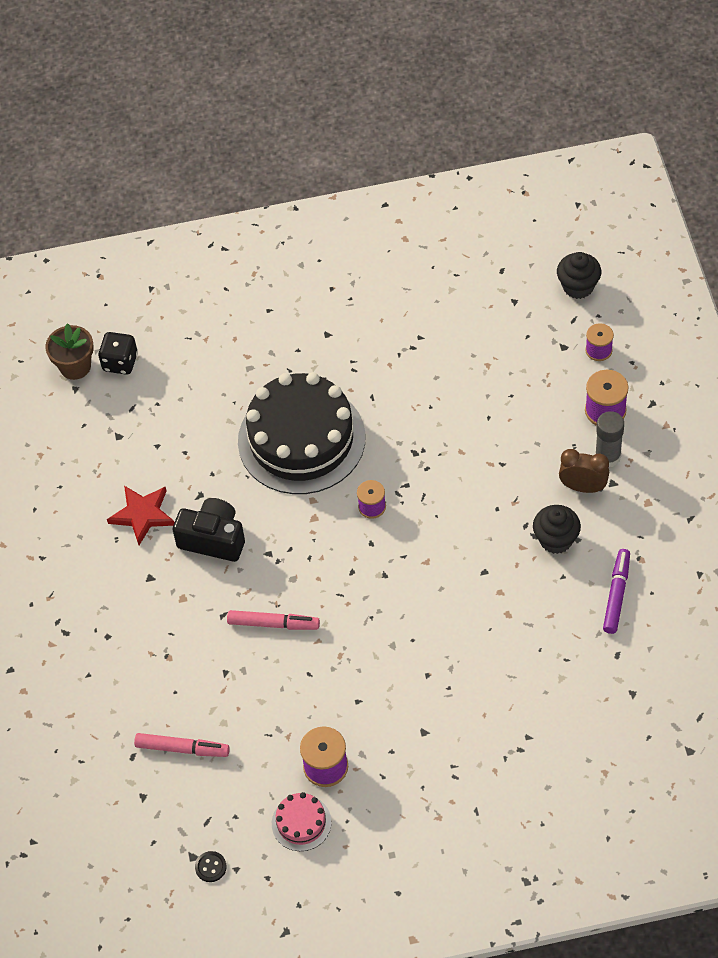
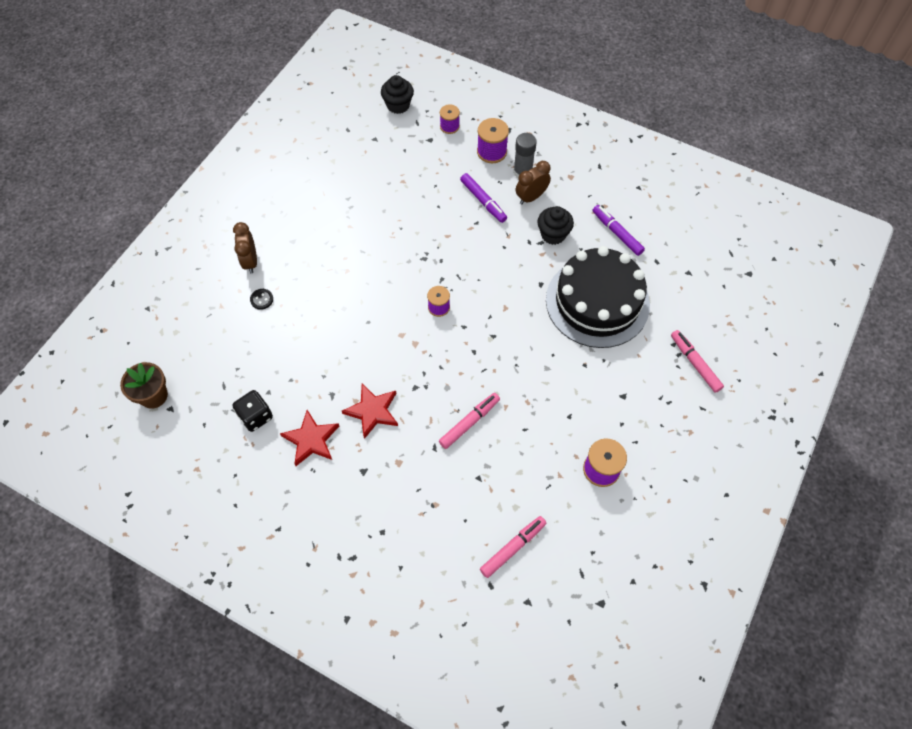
camera: 55 degrees left, 5 degrees up
black dice [98,332,138,375] -> black dice moved to [233,390,273,432]
black camera [173,498,245,562] -> red star [342,384,398,439]
black button [195,851,227,882] -> black button moved to [250,289,273,310]
black cake [238,372,366,494] -> black cake moved to [546,246,650,348]
pink cake [272,792,331,851] -> none
none -> brown clock [233,222,257,274]
none -> purple marker [460,173,507,223]
none -> pink marker [671,330,724,393]

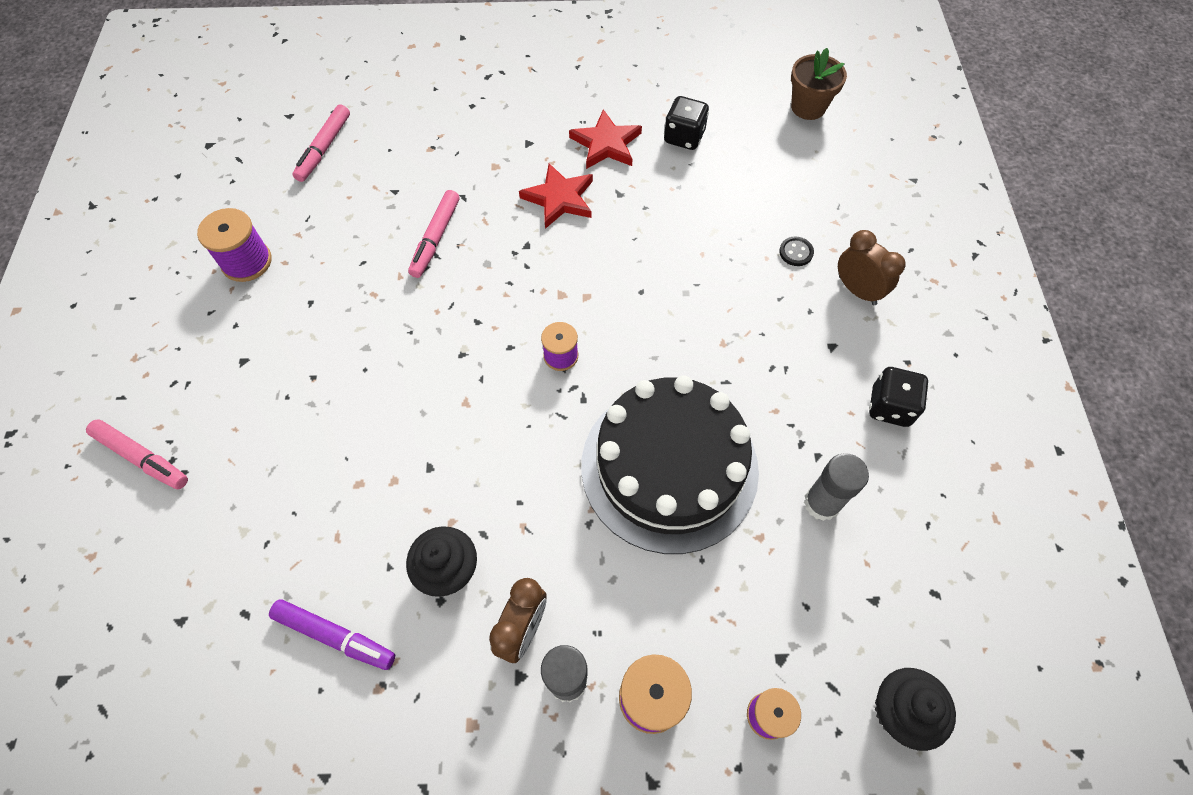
camera: 150 degrees right, 0 degrees up
purple marker [460,173,507,223] -> none
black cake [546,246,650,348] -> black cake moved to [581,376,759,554]
none -> grey glue stick [804,453,869,521]
none -> black dice [869,367,928,427]

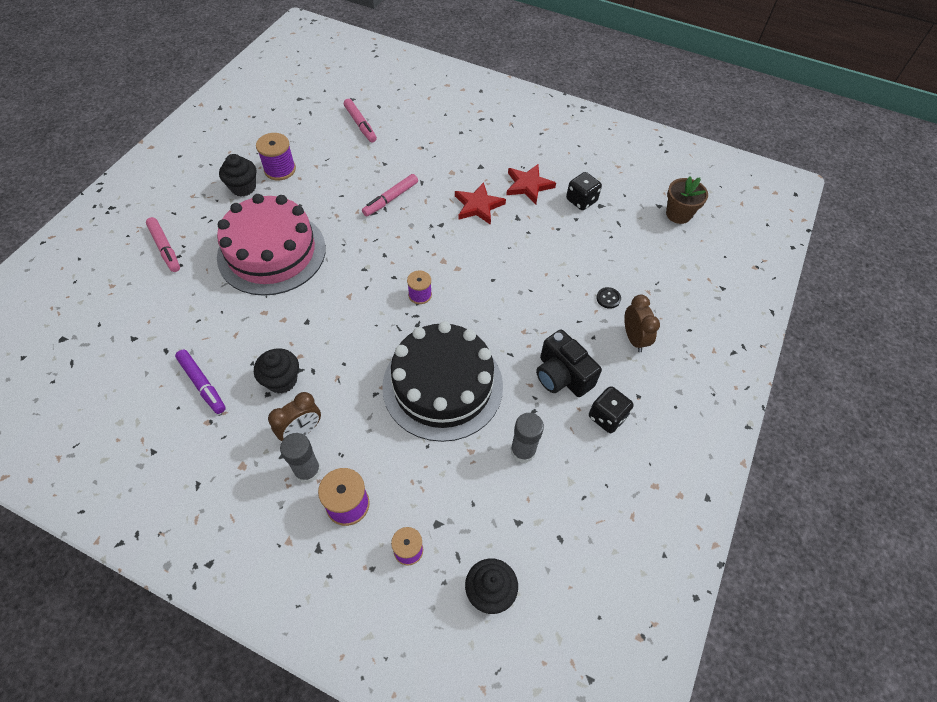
camera: 25 degrees right, 5 degrees down
pink marker [292,104,350,182] -> pink marker turned 75 degrees counterclockwise [344,99,377,142]
none -> pink cake [217,194,326,296]
none -> black cupcake [219,154,256,197]
none -> black camera [536,329,602,397]

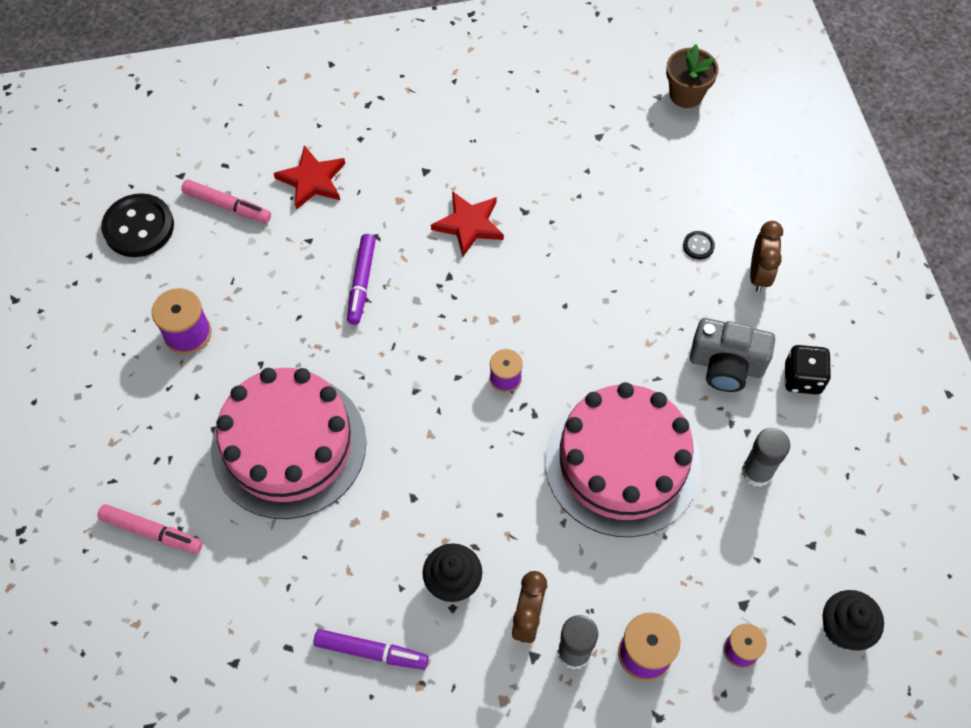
camera: 35 degrees left, 5 degrees up
black cupcake [219,154,256,197] -> none
pink marker [362,174,418,216] -> purple marker [347,234,376,325]
black cake [382,321,503,442] -> pink cake [545,382,701,537]
red star [506,164,556,204] -> red star moved to [274,145,345,210]
black camera [536,329,602,397] -> grey camera [690,318,775,392]
black dice [566,172,602,210] -> none
brown clock [624,295,660,352] -> brown clock turned 60 degrees clockwise [750,221,783,292]
none -> black button [101,193,174,257]

